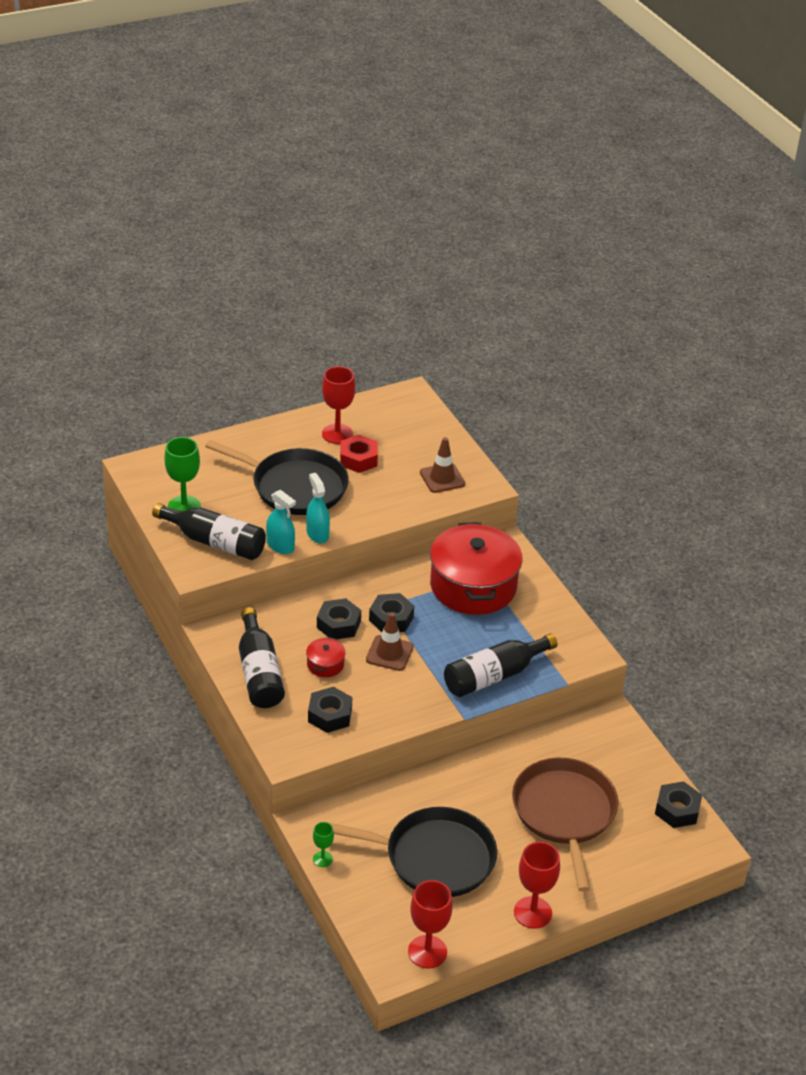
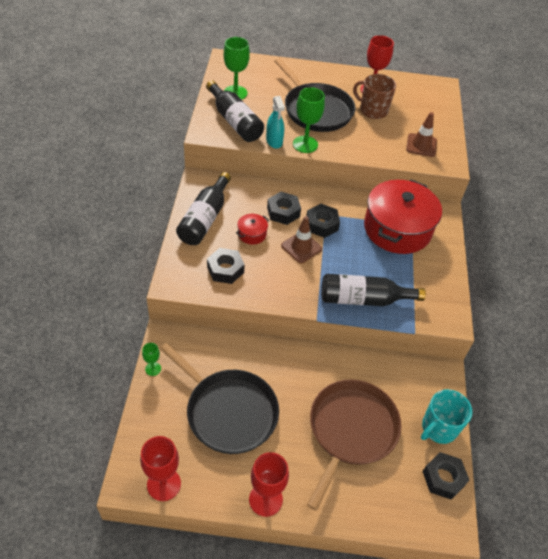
camera: 30 degrees right, 10 degrees up
turquoise spray bottle [306,473,330,543] -> green goblet [293,87,325,153]
red nut [340,435,378,473] -> brown mug [353,74,396,119]
none -> turquoise mug [421,389,472,444]

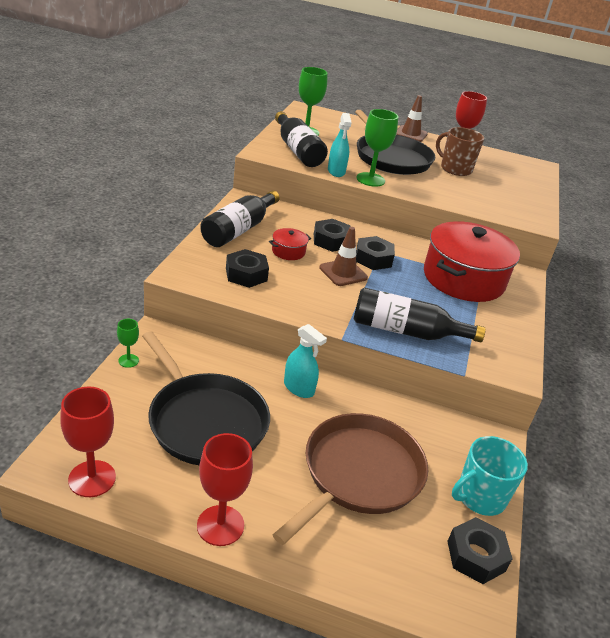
camera: 10 degrees right, 15 degrees down
brown traffic cone [406,112,437,157] -> brown traffic cone moved to [396,95,428,142]
none -> turquoise spray bottle [284,324,327,398]

